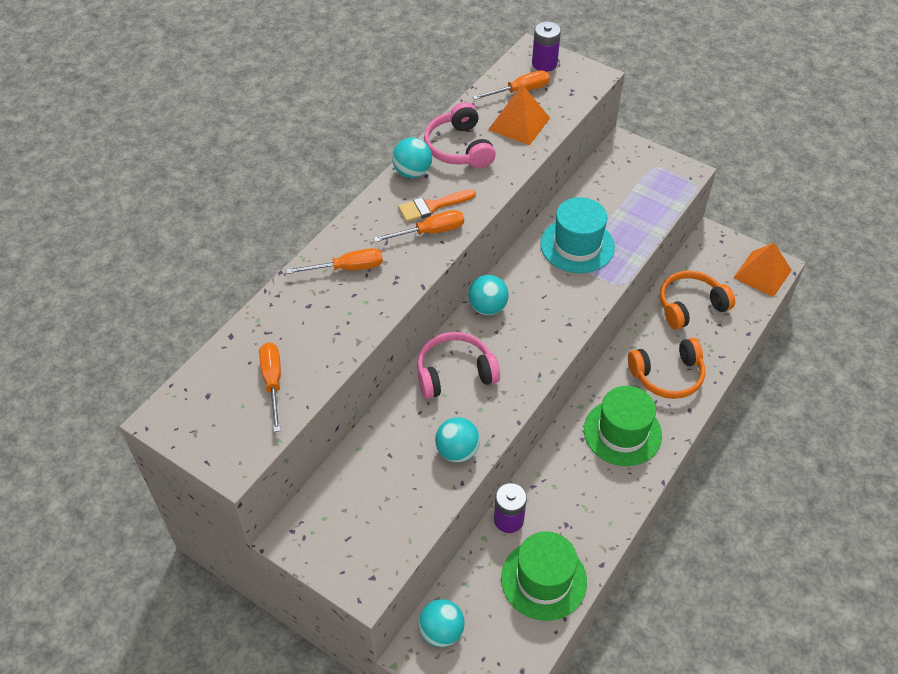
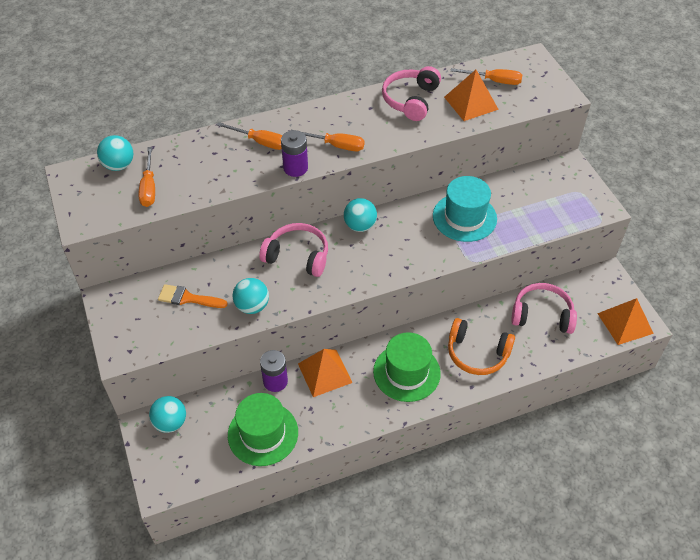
camera: 35 degrees right, 0 degrees up
orange screwdriver [259,342,281,432] -> orange screwdriver turned 150 degrees clockwise [139,147,155,207]
turquoise ball [392,138,432,178] -> turquoise ball moved to [97,135,133,171]
orange brush [398,189,476,222] -> orange brush moved to [158,284,228,308]
purple battery [532,21,561,72] -> purple battery moved to [281,130,308,177]
orange headphones [660,271,735,329] -> pink headphones [511,283,577,334]
none -> orange pyramid [298,349,353,397]

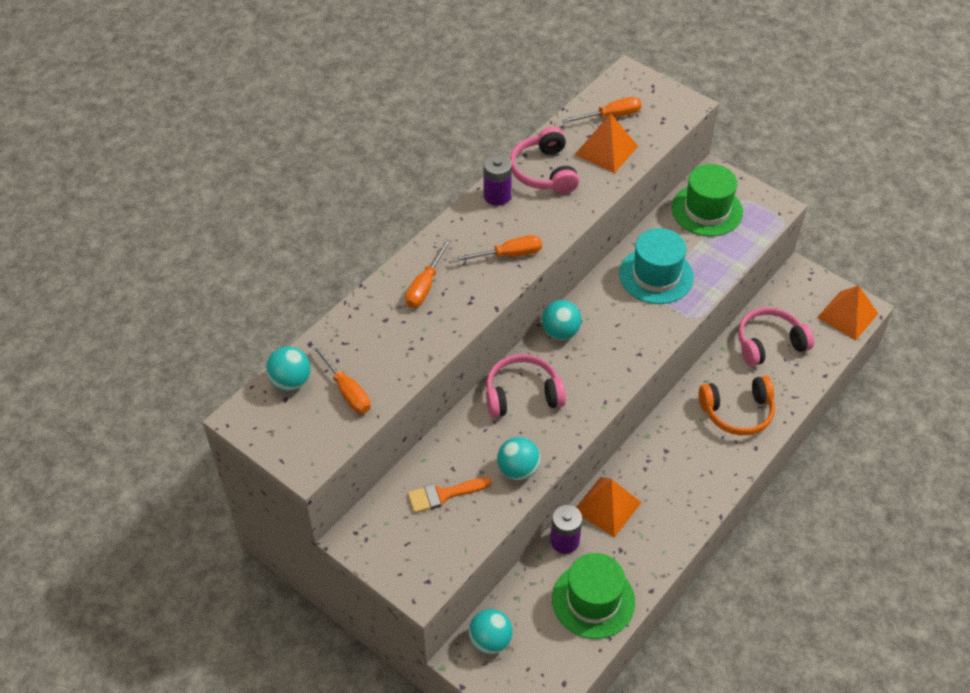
camera: 30 degrees left, 0 degrees up
orange screwdriver [217,122,282,150] -> orange screwdriver turned 120 degrees clockwise [405,239,451,308]
purple battery [281,130,308,177] -> purple battery moved to [483,154,512,206]
green hat [373,332,441,402] -> green hat moved to [671,164,743,236]

